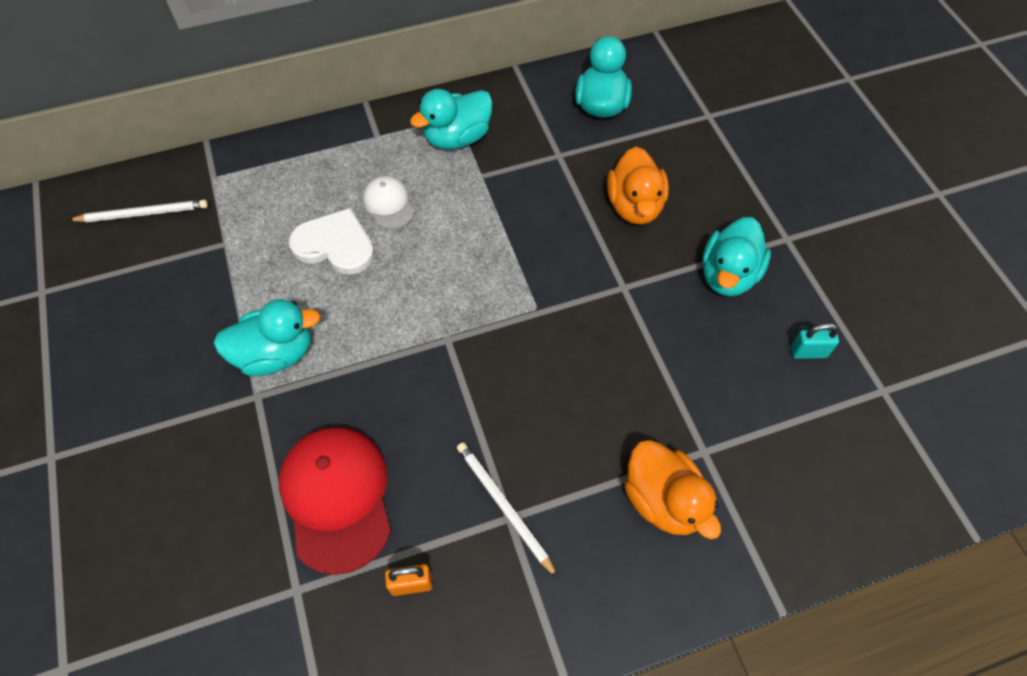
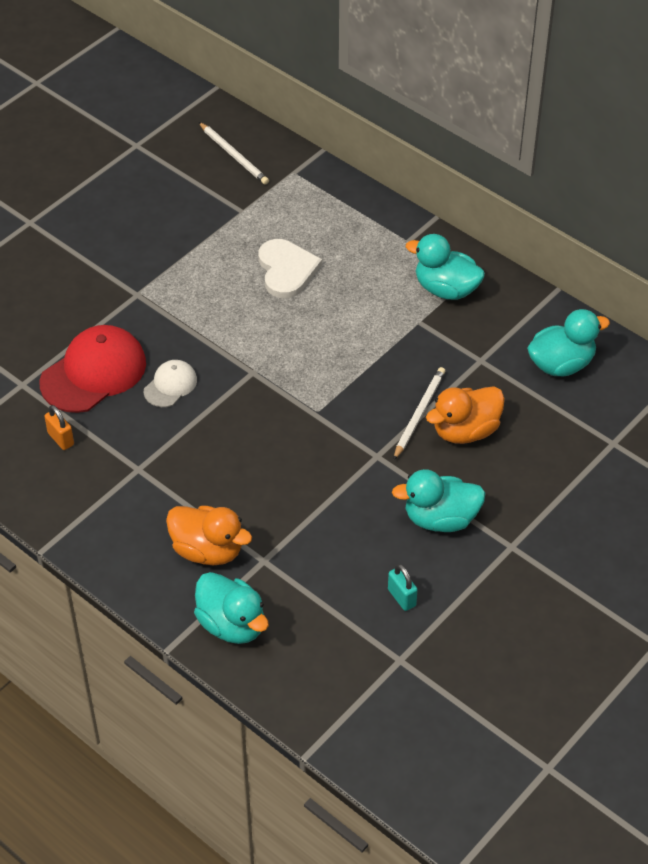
camera: 60 degrees right, 10 degrees down
turquoise duck [213,299,321,376] -> turquoise duck moved to [194,572,269,644]
white cap [363,176,415,229] -> white cap moved to [144,360,197,407]
white pencil [457,442,558,578] -> white pencil moved to [394,367,446,460]
orange duck [624,440,721,539] -> orange duck turned 90 degrees counterclockwise [166,505,252,565]

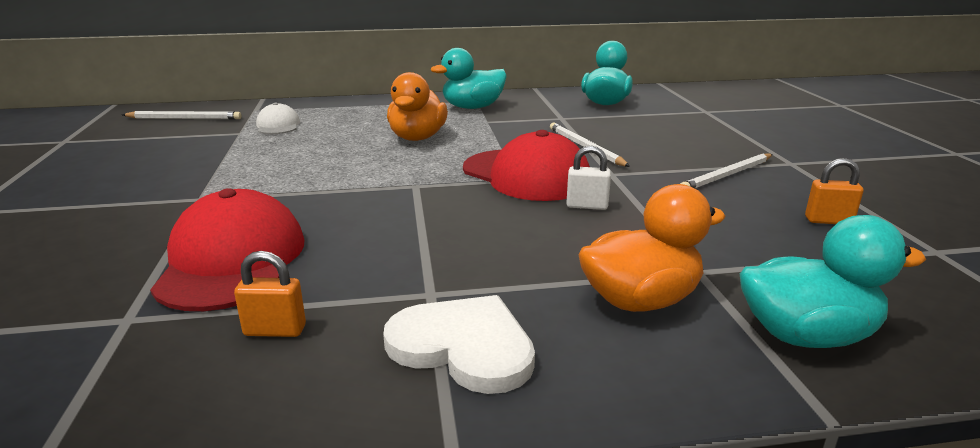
camera: 50 degrees left, 25 degrees down
white cap [144,360,197,407] -> white cap moved to [256,102,300,134]
white heart [258,239,322,298] -> white heart moved to [383,295,535,394]
turquoise padlock [388,564,418,611] -> orange padlock [805,158,863,224]
turquoise duck [392,469,486,532] -> white pencil [680,154,773,188]
orange duck [426,386,505,444] -> orange duck moved to [387,72,448,141]
none -> red cap [463,130,590,201]
none -> white padlock [566,146,611,210]

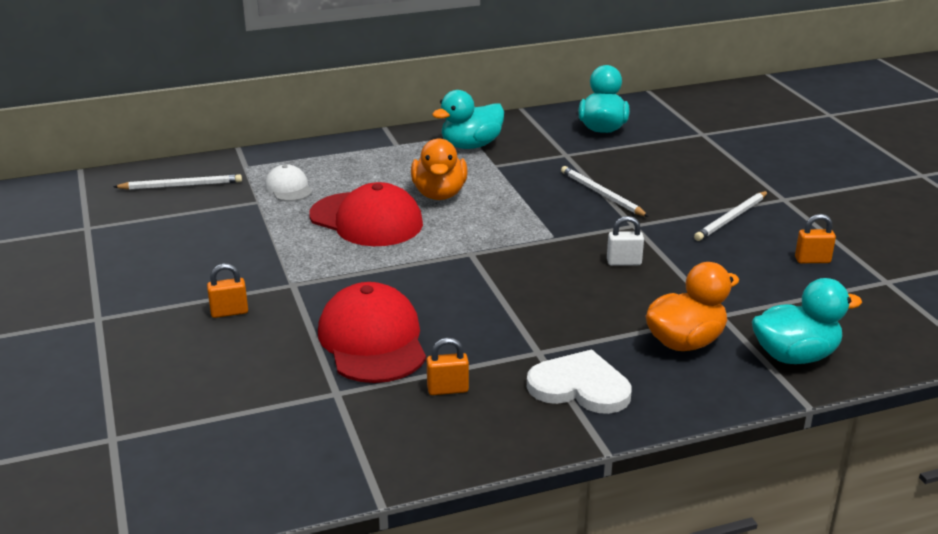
camera: 10 degrees left, 5 degrees up
red cap [463,130,590,201] -> red cap moved to [309,182,423,246]
none -> orange padlock [207,264,248,318]

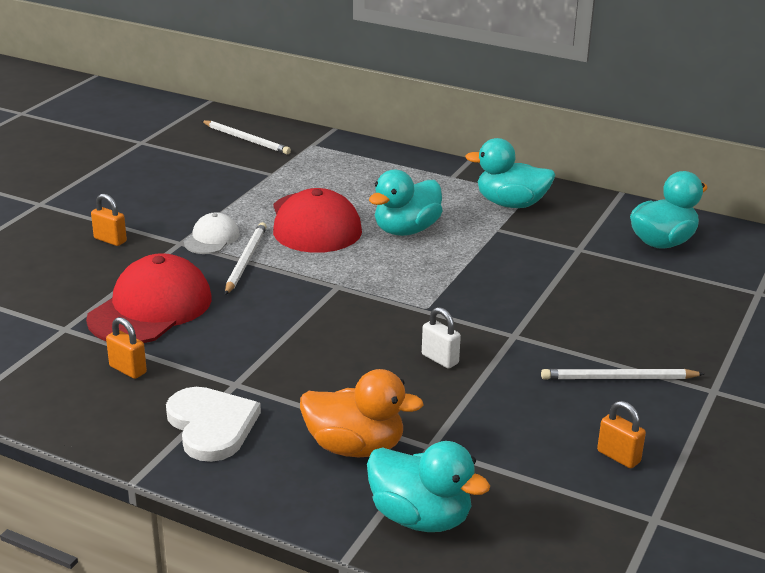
camera: 45 degrees right, 0 degrees up
white cap [265,164,312,201] -> white cap moved to [184,213,240,254]
orange duck [411,138,468,200] -> turquoise duck [369,170,443,236]
white pencil [561,166,649,217] -> white pencil moved to [225,222,267,295]

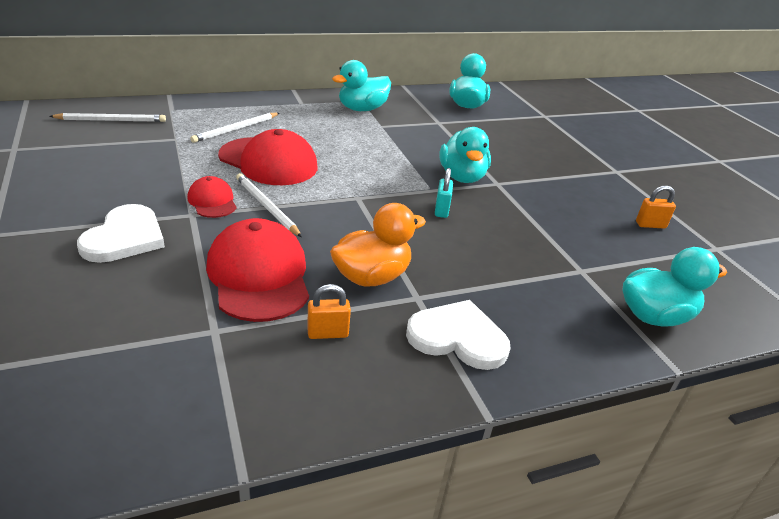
camera: 50 degrees left, 5 degrees up
orange padlock [91,194,127,246] -> white heart [77,204,165,263]
white cap [184,213,240,254] -> red cap [187,176,237,218]
orange duck [300,369,424,457] -> orange duck moved to [330,203,426,287]
turquoise duck [369,170,443,236] -> turquoise duck moved to [439,127,491,183]
white padlock [422,307,461,369] -> none
white pencil [541,369,704,380] -> white pencil moved to [190,113,279,143]
none -> turquoise padlock [435,168,453,218]

